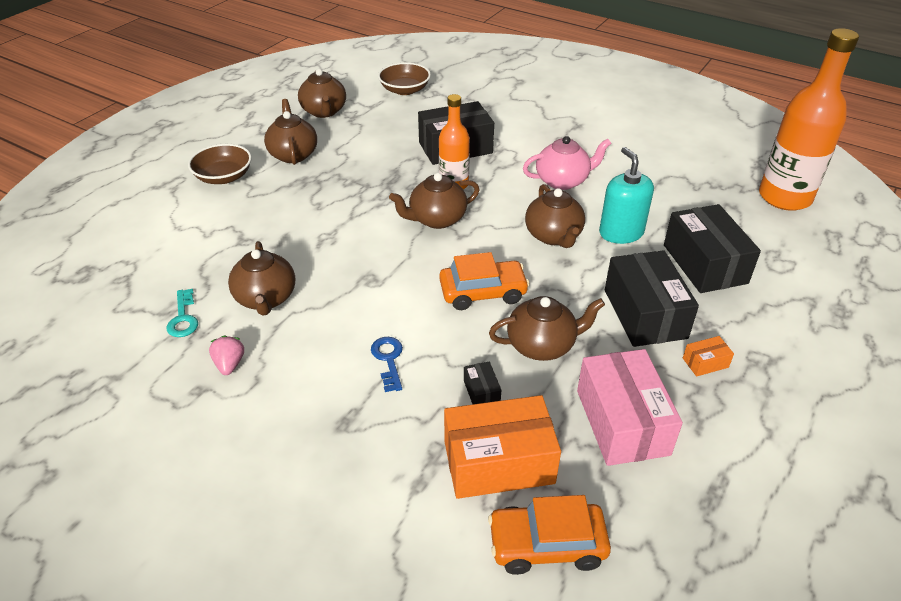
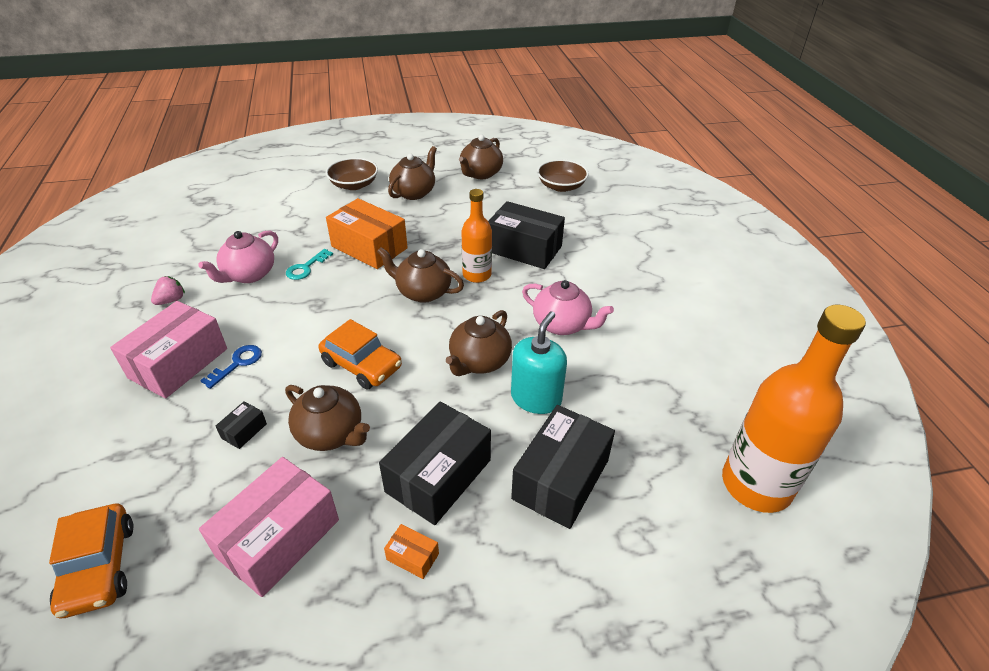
camera: 45 degrees right, 0 degrees up
turquoise key [167,289,198,337] -> turquoise key moved to [286,249,333,280]
brown teapot [228,241,295,316] -> pink teapot [198,231,278,283]
orange box [444,395,561,499] -> orange box moved to [326,198,408,269]
orange car [488,495,611,575] -> orange car turned 150 degrees counterclockwise [49,504,133,618]
none -> pink box [110,301,227,398]

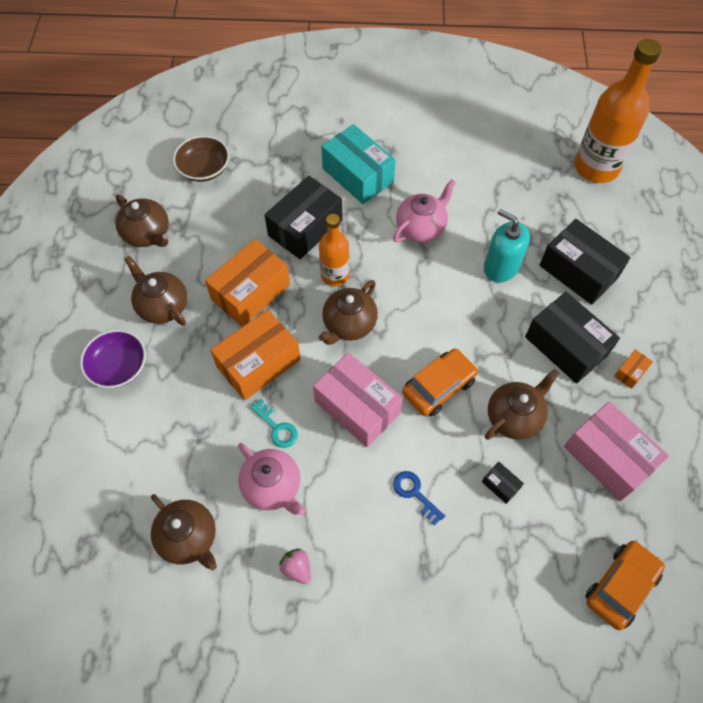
camera: 75 degrees left, 20 degrees up
orange car [49,504,133,618] -> orange car turned 45 degrees counterclockwise [585,540,665,630]
pink box [110,301,227,398] -> pink box moved to [313,352,403,447]
brown bowl [326,158,378,190] -> purple bowl [80,329,146,388]
brown teapot [446,310,512,376] -> brown teapot moved to [151,494,217,570]
none -> orange box [205,239,290,327]
none -> turquoise box [321,124,396,204]

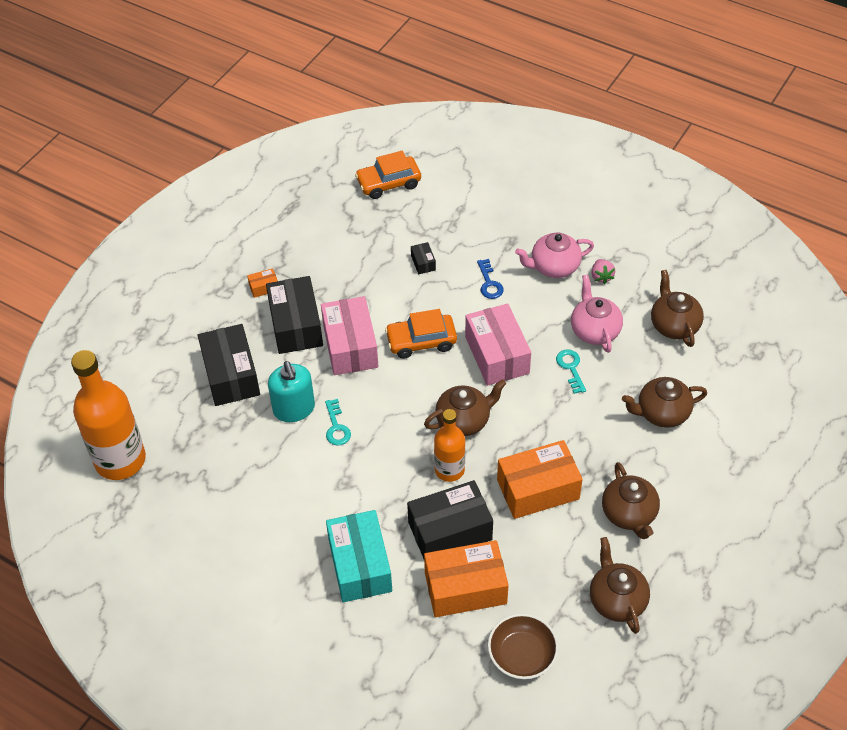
camera: 150 degrees left, 10 degrees down
purple bowl [80,329,146,388] -> none
orange box [210,310,301,400] -> orange box moved to [424,540,509,617]
pink teapot [393,179,456,242] -> pink teapot moved to [515,232,594,278]
brown teapot [485,369,560,440] -> brown teapot moved to [622,377,707,428]
pink box [564,401,669,501] -> pink box moved to [321,296,378,375]
none -> turquoise key [325,399,351,446]

